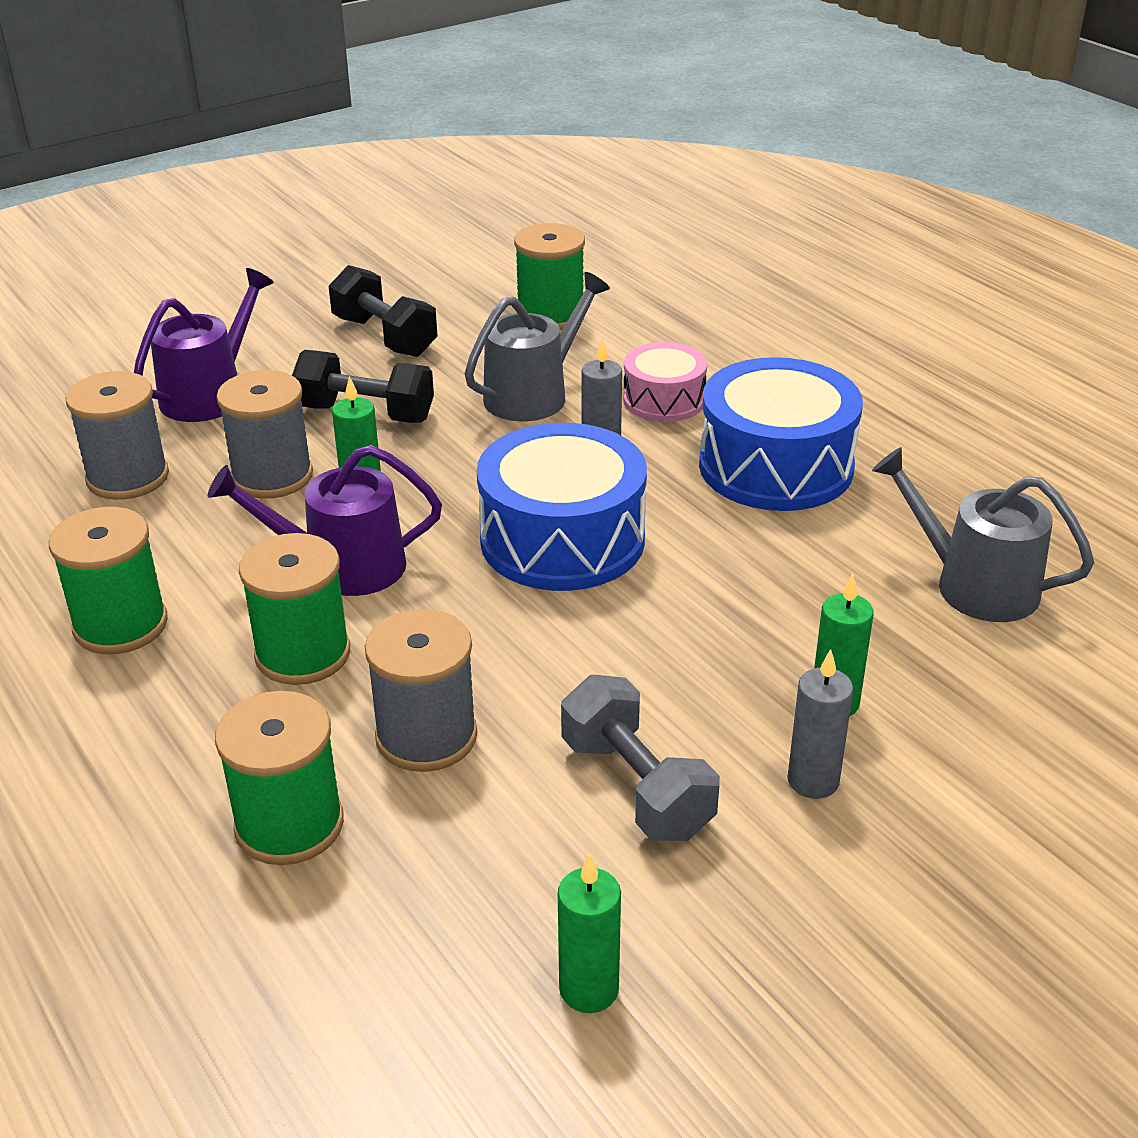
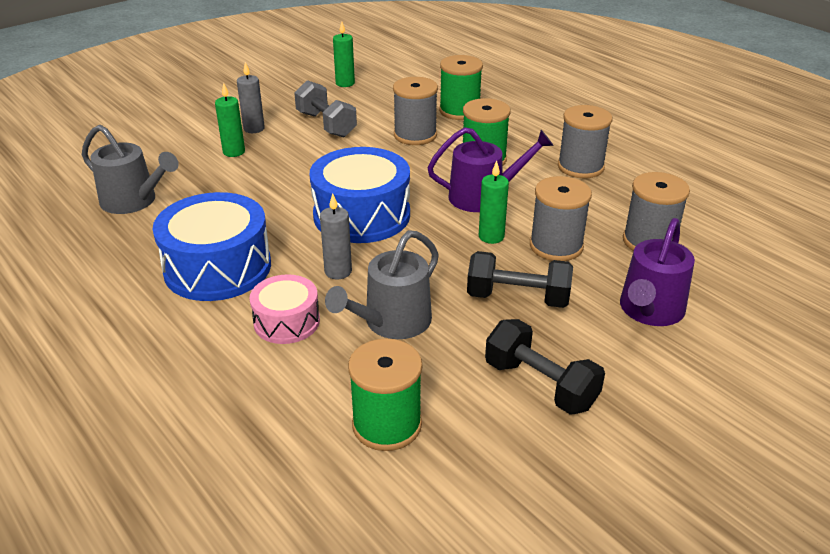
camera: 175 degrees right, 0 degrees up
green spool [49,507,168,654] -> grey spool [558,105,612,178]

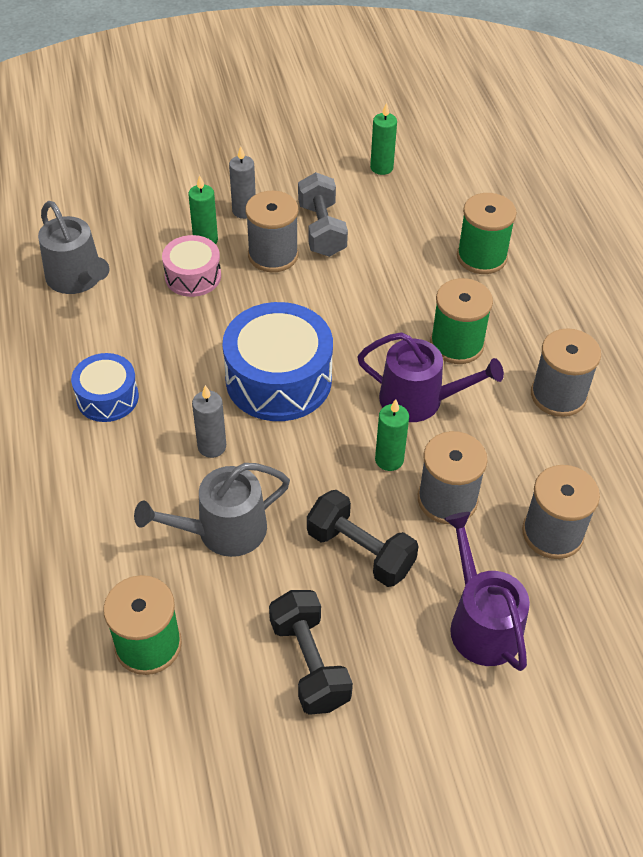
camera: 25 degrees right, 15 degrees up
blue drum [153,192,271,301] -> blue drum [71,353,139,422], size x0.57
pink drum [250,274,320,344] -> pink drum moved to [162,235,221,297]
grey spool [393,77,438,145] -> grey spool moved to [245,191,299,272]
purple watering can [620,218,695,326] -> purple watering can turned 105 degrees clockwise [444,512,530,671]

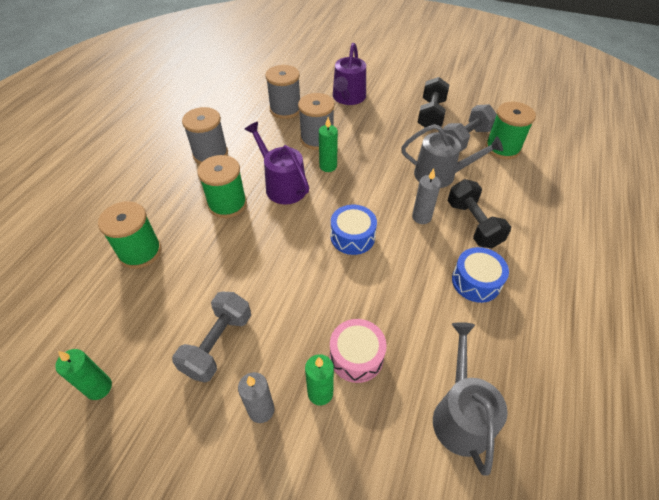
camera: 145 degrees left, 0 degrees up
blue drum [222,302,333,421] -> blue drum [331,205,377,255], size x0.57
grey spool [245,191,299,272] -> none
black dumbbell [307,490,419,587] -> black dumbbell moved to [448,179,511,248]
none -> grey dumbbell [443,104,497,152]

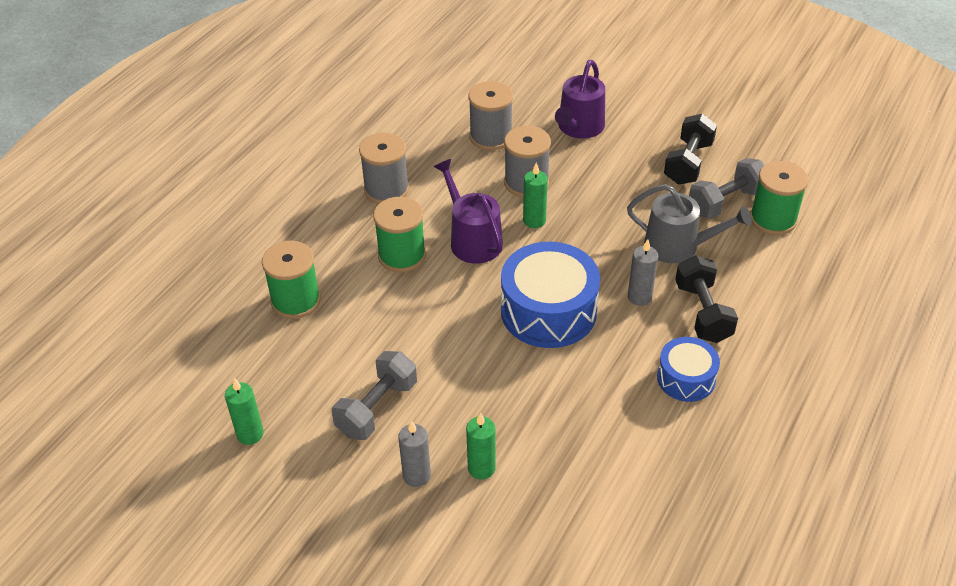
camera: 10 degrees right, 5 degrees down
pink drum [330,319,387,383] -> none
blue drum [331,205,377,255] -> blue drum [501,242,600,348], size x1.75
grey watering can [433,322,508,475] -> none

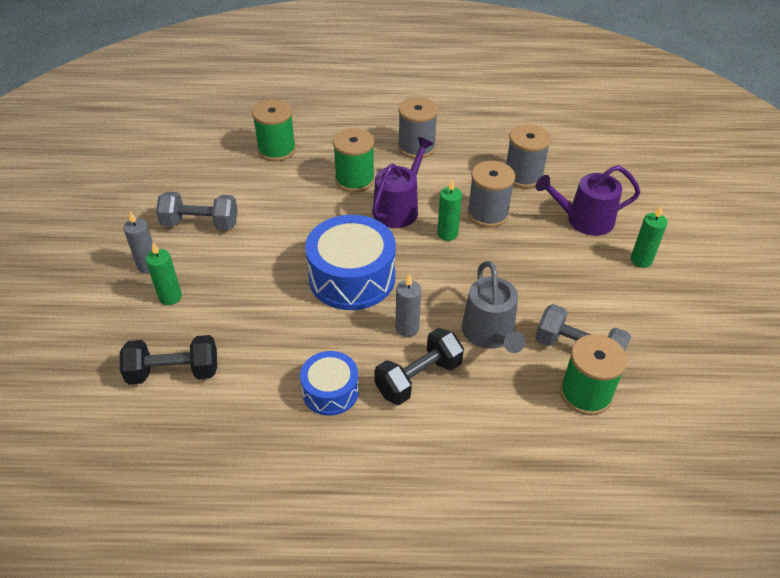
camera: 60 degrees right, 0 degrees up
green candle [225,378,264,445] -> green candle moved to [631,205,668,268]
black dumbbell [664,114,717,185] -> black dumbbell moved to [120,335,217,384]

